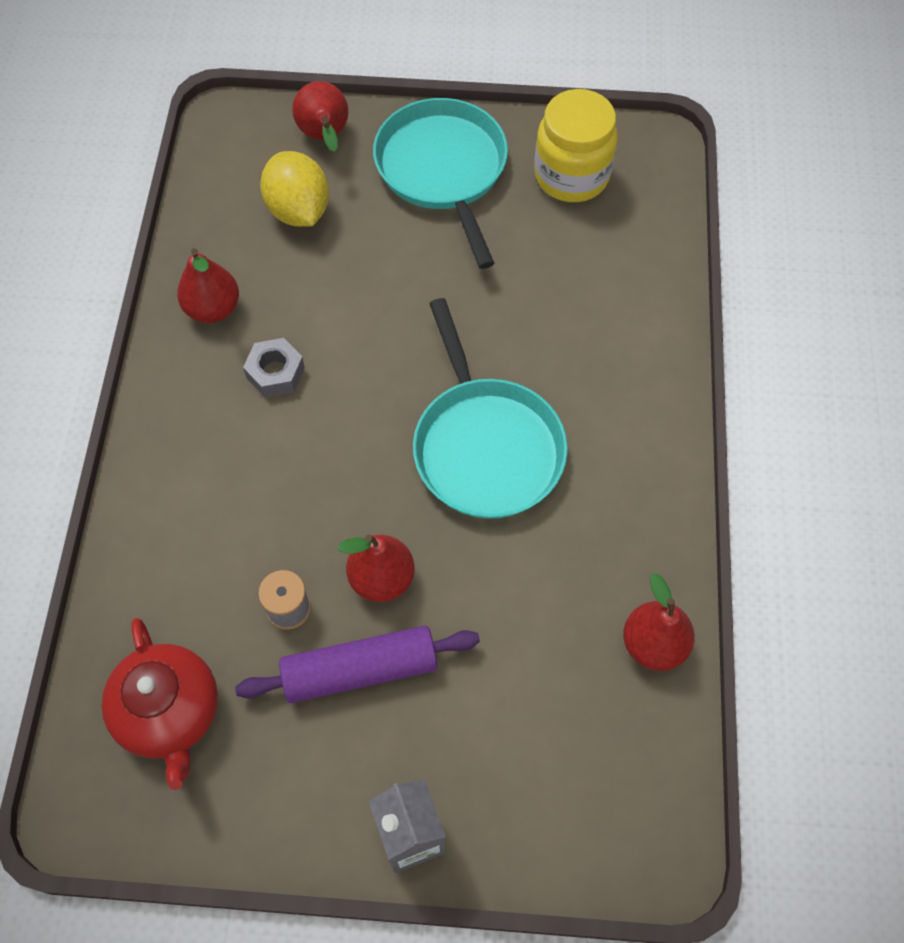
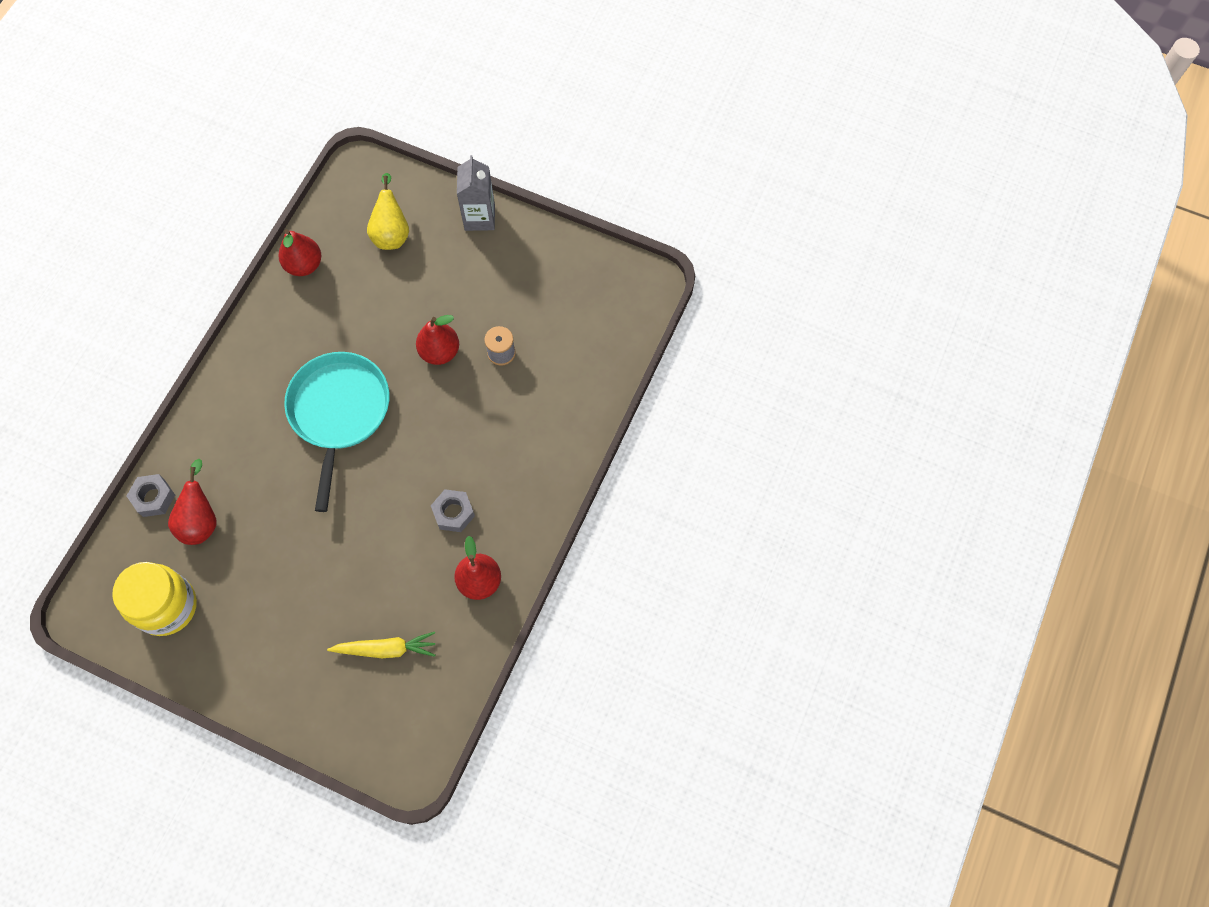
camera: 160 degrees left, 5 degrees up
red teapot [101,618,218,790] -> none
purple rolling pin [235,626,480,703] -> none
yellow lemon [260,151,329,227] -> yellow carrot [327,632,435,658]
red pear [292,81,348,152] -> red pear moved to [168,459,217,545]
turquoise pan [373,98,508,269] -> none
none -> grey nut [127,474,175,517]
none -> yellow pear [367,173,409,250]

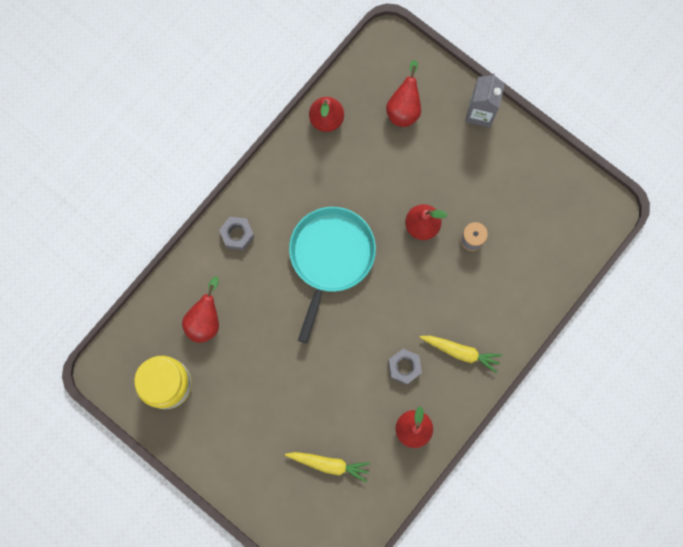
camera: 15 degrees right, 10 degrees up
grey nut [127,474,175,517] -> grey nut moved to [219,217,254,250]
yellow pear [367,173,409,250] -> red pear [386,60,421,127]
none -> yellow carrot [420,336,503,373]

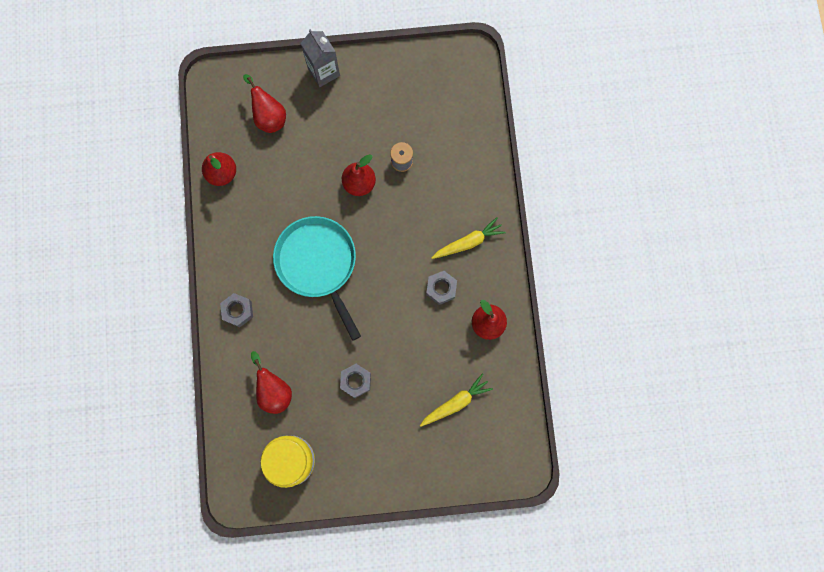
camera: 45 degrees left, 0 degrees up
none -> grey nut [340,364,371,398]

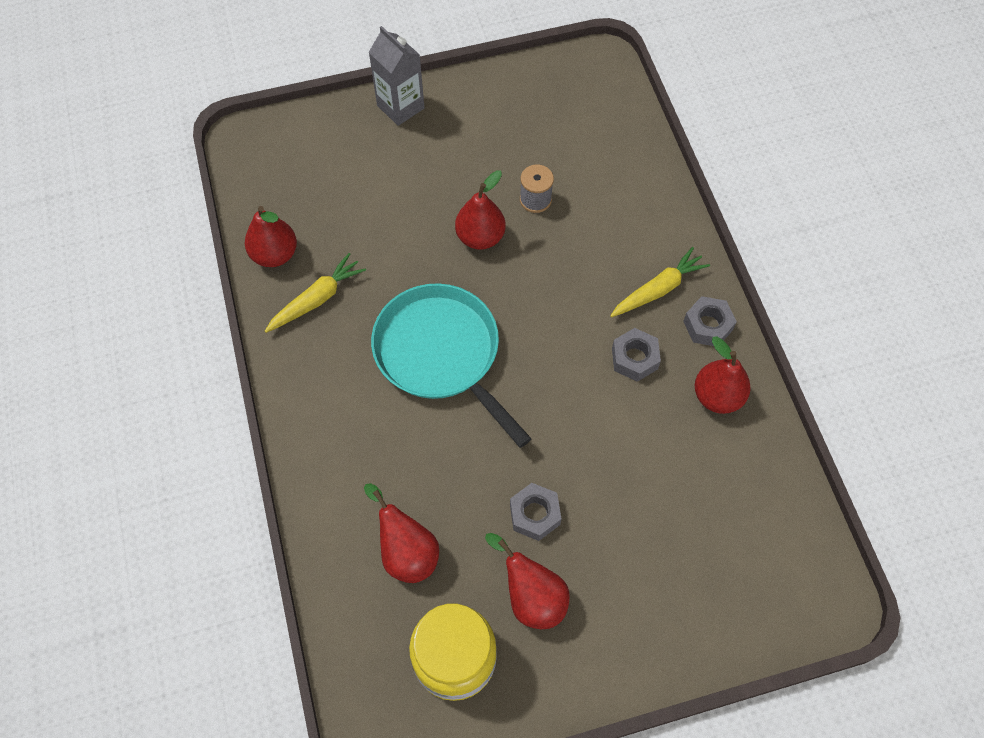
camera: 10 degrees left, 15 degrees down
grey nut [220,293,253,327] -> grey nut moved to [683,296,737,346]
red pear [243,74,286,133] -> red pear moved to [485,533,570,629]
yellow carrot [420,374,493,427] -> yellow carrot moved to [265,253,366,333]

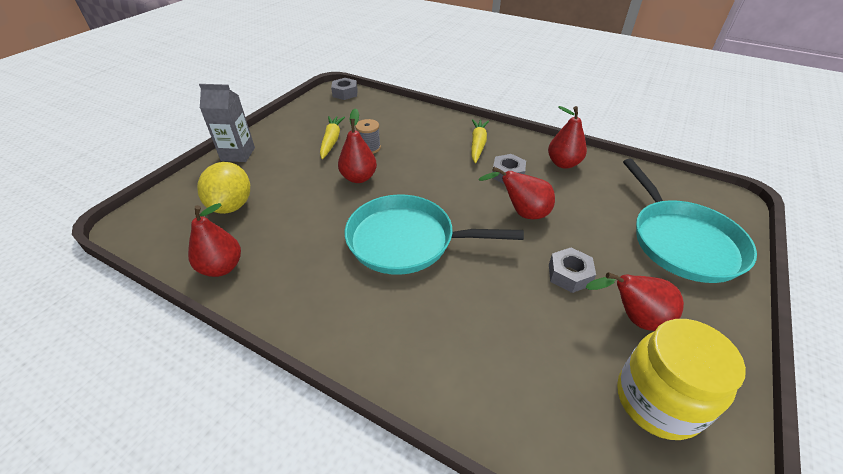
camera: 45 degrees left, 20 degrees down
yellow carrot [265,253,366,333] -> yellow carrot moved to [320,116,345,159]
red pear [364,483,439,583] -> red pear moved to [478,167,555,219]
grey nut [683,296,737,346] -> grey nut moved to [331,78,358,100]
none -> yellow lemon [197,162,250,214]
none -> turquoise pan [623,159,757,283]

